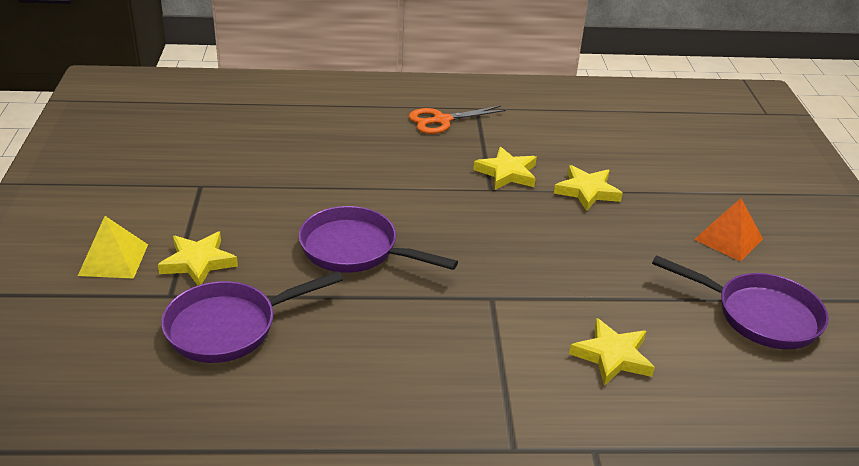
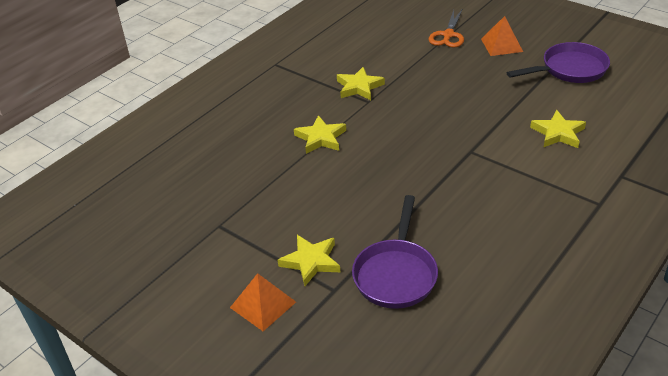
camera: 45 degrees left, 5 degrees up
yellow pyramid [78,216,148,279] -> orange pyramid [230,273,296,331]
purple pan [299,206,458,273] -> none
orange scissors [409,106,506,134] -> orange scissors moved to [428,10,464,48]
yellow star [554,165,623,211] -> yellow star moved to [294,115,346,154]

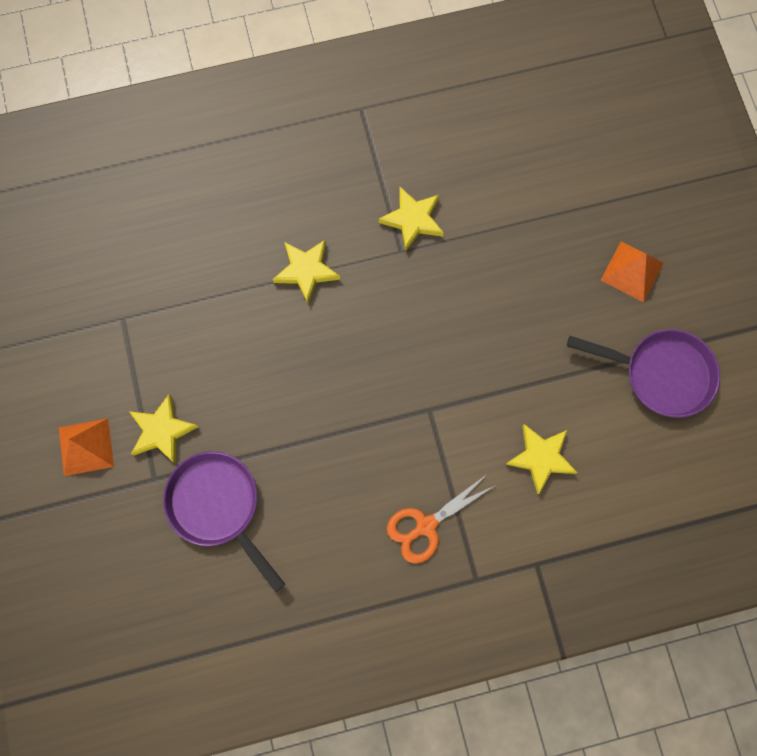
camera: 35 degrees right, 35 degrees up
purple pan [352,195,438,309] -> purple pan turned 90 degrees clockwise [163,451,285,592]
orange scissors [428,10,464,48] -> orange scissors moved to [387,475,494,564]

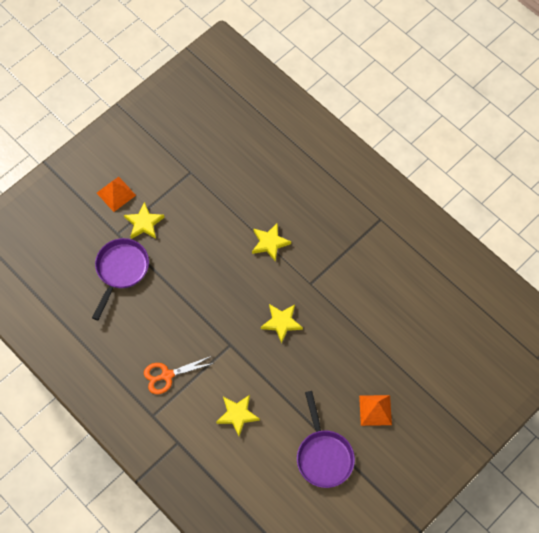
camera: 60 degrees right, 10 degrees down
yellow star [379,187,444,251] -> yellow star moved to [261,304,303,344]
orange scissors [387,475,494,564] -> orange scissors turned 45 degrees counterclockwise [144,356,214,394]

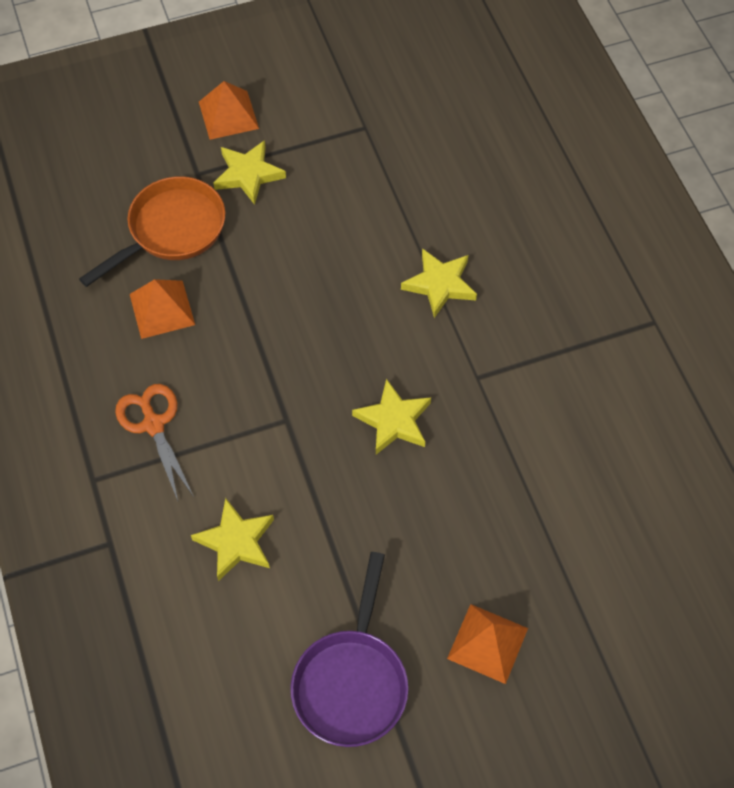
camera: 25 degrees right, 5 degrees down
purple pan [92,238,149,320] -> orange pan [79,176,225,287]
orange scissors [144,356,214,394] -> orange scissors turned 60 degrees clockwise [115,384,194,501]
none -> orange pyramid [130,279,195,339]

